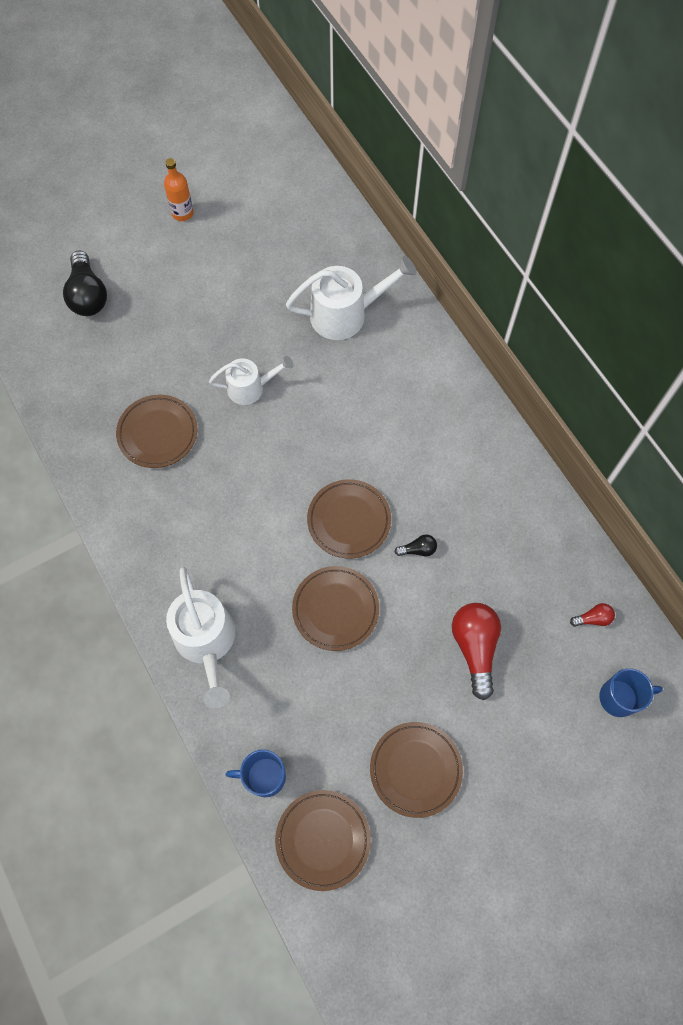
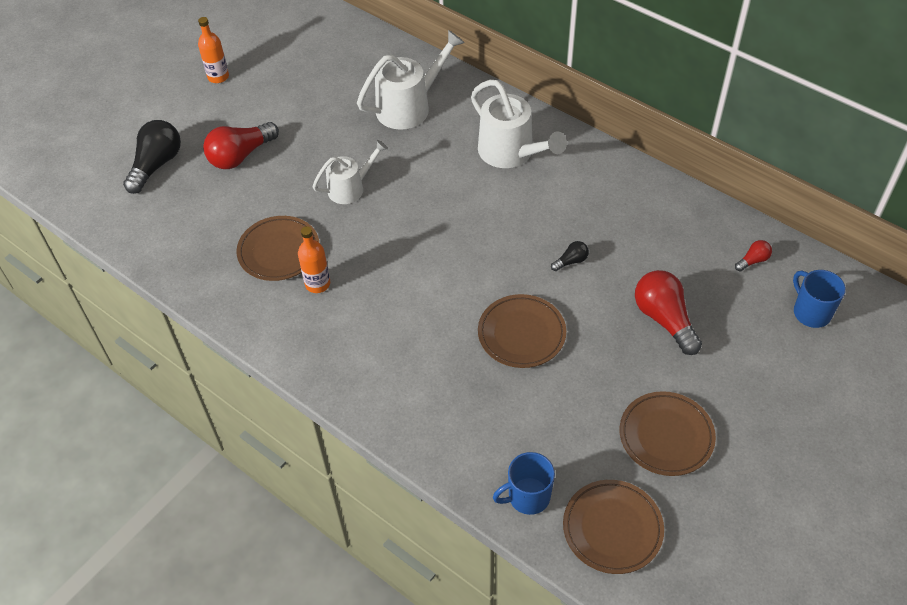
camera: 20 degrees left, 15 degrees down
black light bulb [63,250,107,316] -> black light bulb turned 120 degrees counterclockwise [123,120,181,194]
white watering can [166,567,235,708] -> white watering can moved to [471,80,567,168]
brown plate [307,479,391,558] -> none
blue mug [599,668,663,717] -> blue mug turned 90 degrees counterclockwise [793,270,846,328]
none -> red light bulb [203,122,279,169]
none -> orange bottle [298,226,330,293]

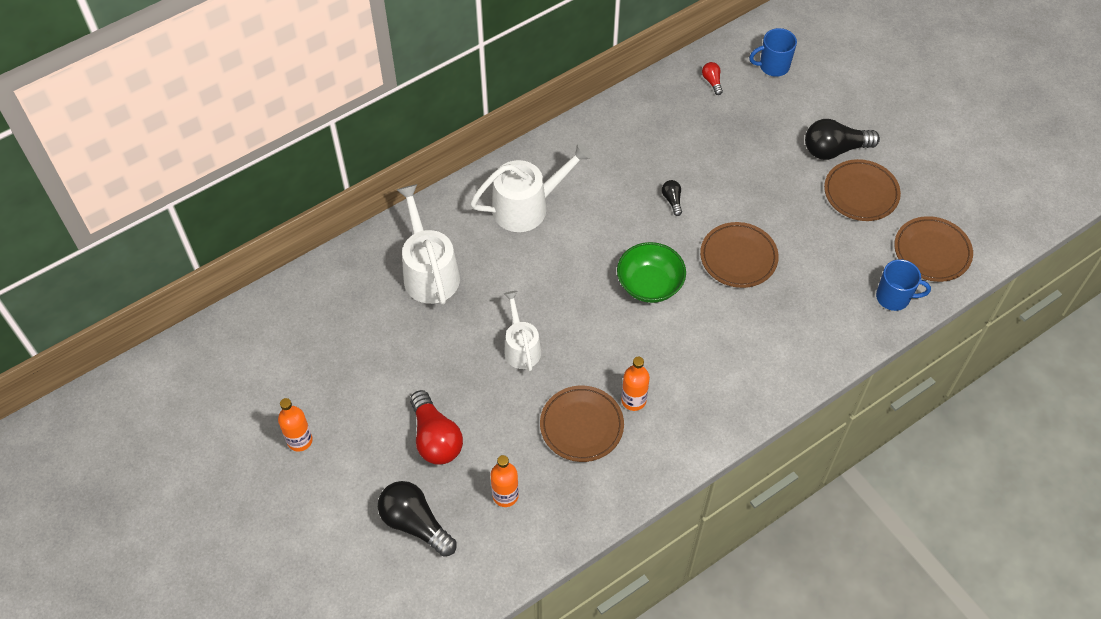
camera: 75 degrees left, 5 degrees up
blue mug [493,452,555,515] -> blue mug turned 75 degrees counterclockwise [876,259,931,311]
red light bulb [635,270,702,355] -> none
none -> orange bottle [490,455,519,507]
none -> green bowl [617,242,686,303]
none -> black light bulb [805,119,880,160]

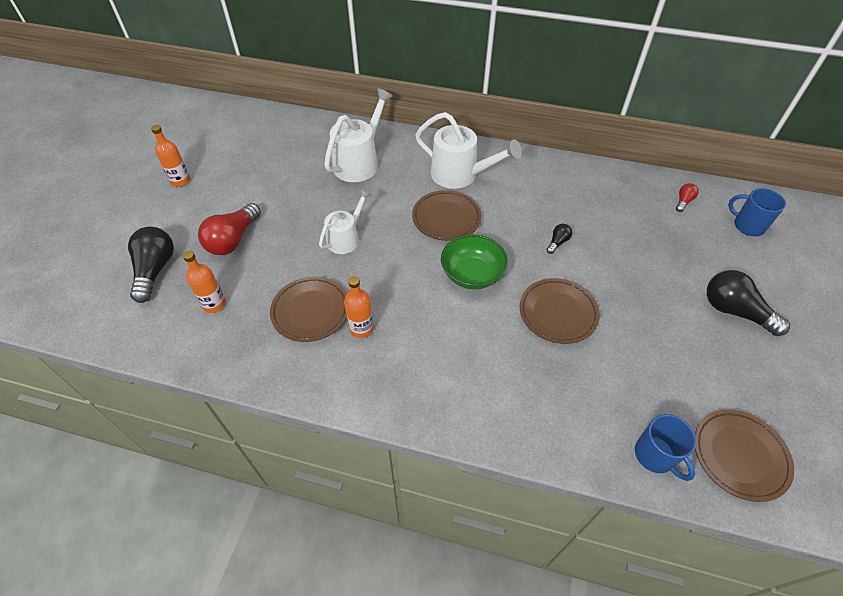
camera: 50 degrees right, 5 degrees down
brown plate [824,159,901,221] -> brown plate moved to [412,190,482,241]

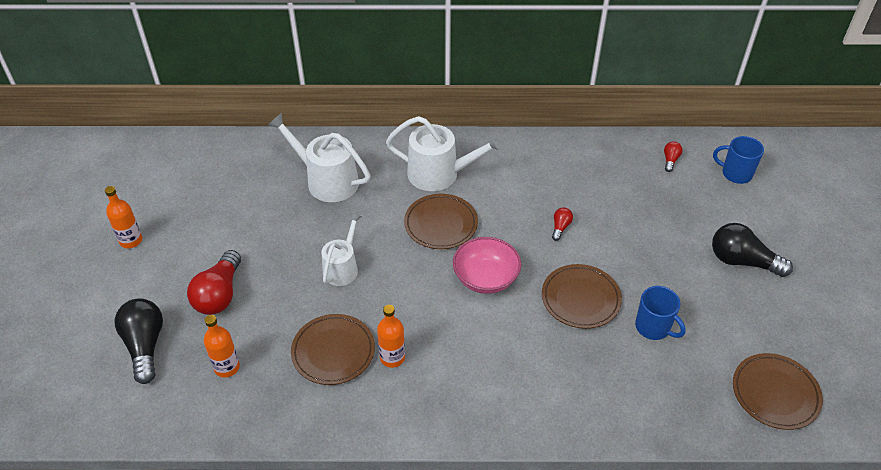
camera: 15 degrees left, 5 degrees down
white watering can [324,88,393,182] -> white watering can turned 75 degrees counterclockwise [267,112,370,202]
green bowl [441,234,508,290] -> pink bowl [453,237,521,294]
black light bulb [546,224,572,254] -> red light bulb [552,207,573,241]
blue mug [635,414,696,481] -> blue mug moved to [635,286,686,340]

